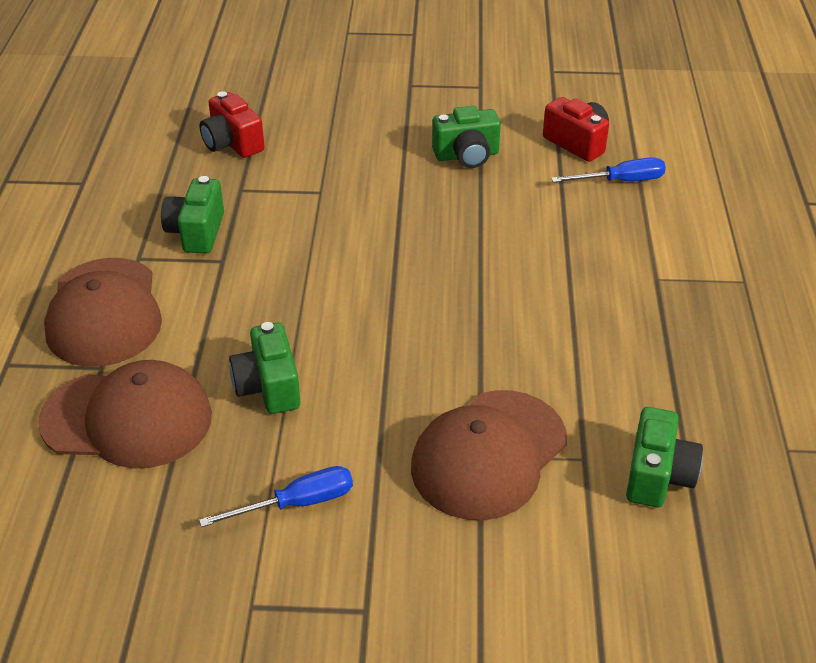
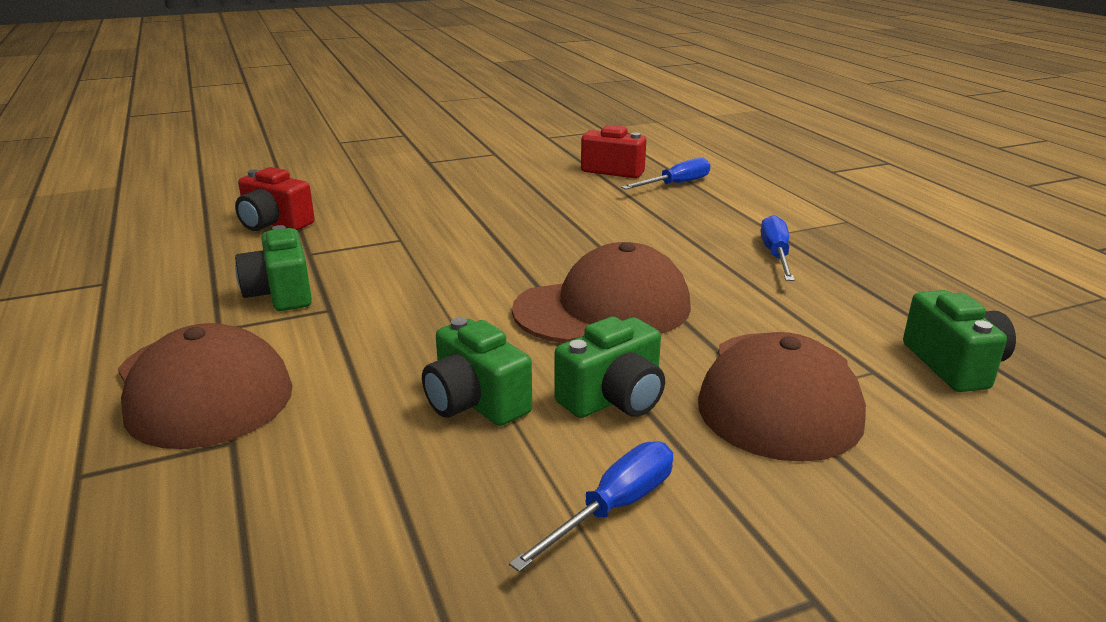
camera: 25 degrees left, 15 degrees down
brown cap [38,360,212,469] -> brown cap moved to [512,242,691,343]
green camera [432,106,501,168] -> green camera moved to [555,316,665,418]
none -> blue screwdriver [761,215,795,281]

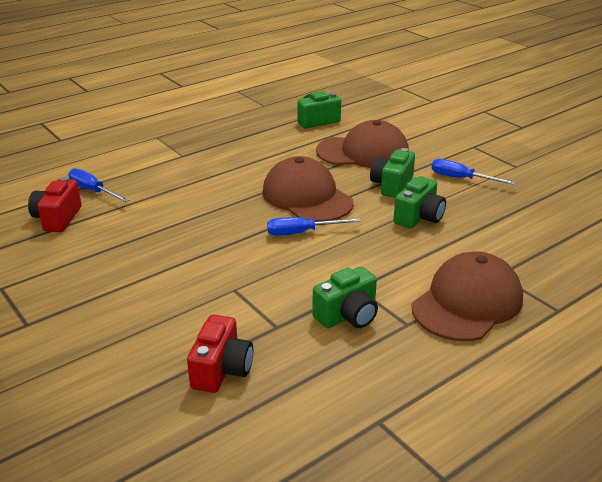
camera: 105 degrees left, 5 degrees up
green camera [555,316,665,418] -> green camera turned 105 degrees counterclockwise [370,148,415,198]
blue screwdriver [761,215,795,281] -> blue screwdriver moved to [267,217,361,236]

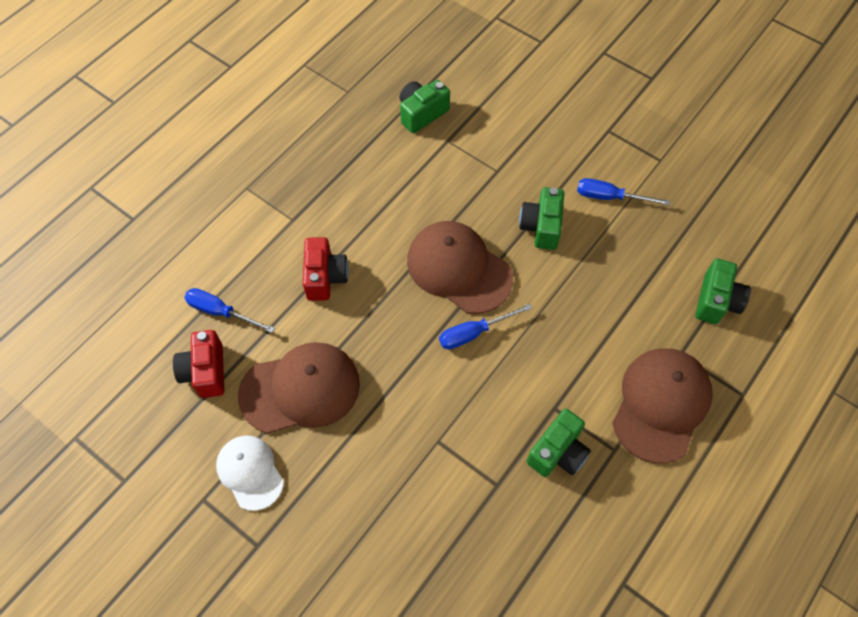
camera: 15 degrees left, 30 degrees up
red camera [187,315,253,393] -> red camera moved to [303,237,349,301]
brown cap [316,120,409,168] -> brown cap moved to [238,342,360,434]
green camera [394,176,446,228] -> green camera moved to [696,258,751,324]
none -> white cap [216,435,284,511]

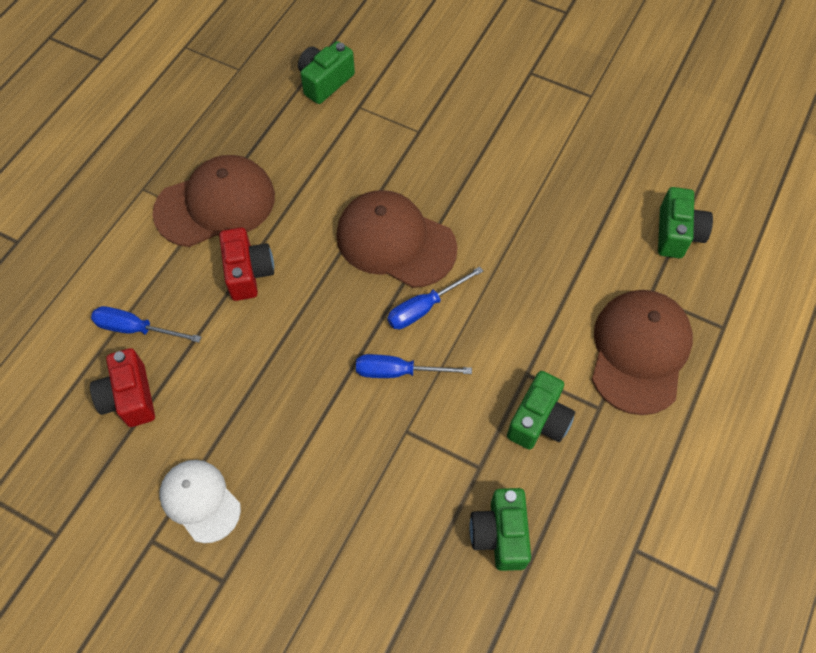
camera: 10 degrees left, 0 degrees up
brown cap [238,342,360,434] -> brown cap moved to [153,155,275,247]
green camera [519,187,564,250] -> green camera moved to [469,488,531,571]
blue screwdriver [577,178,670,205] -> blue screwdriver moved to [356,354,472,378]

